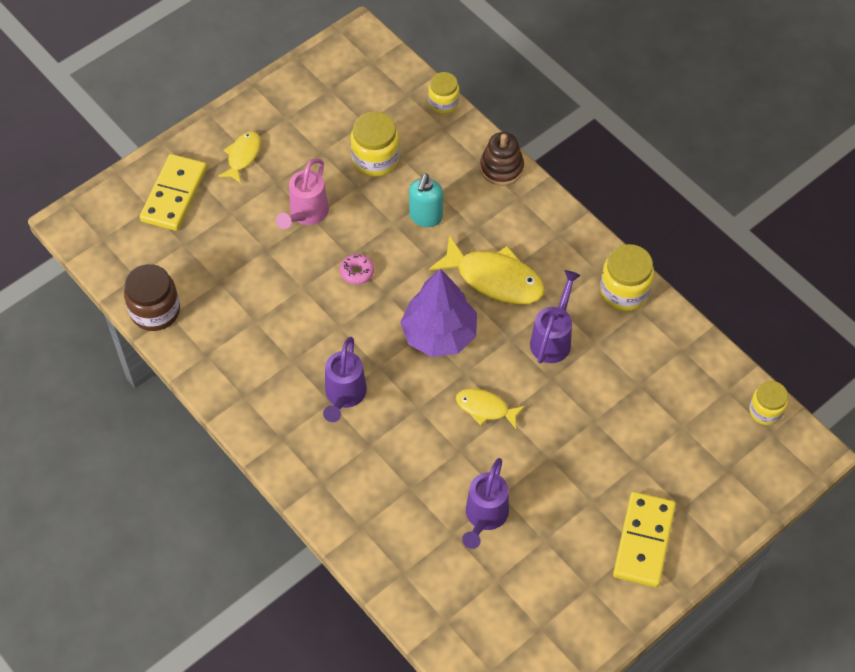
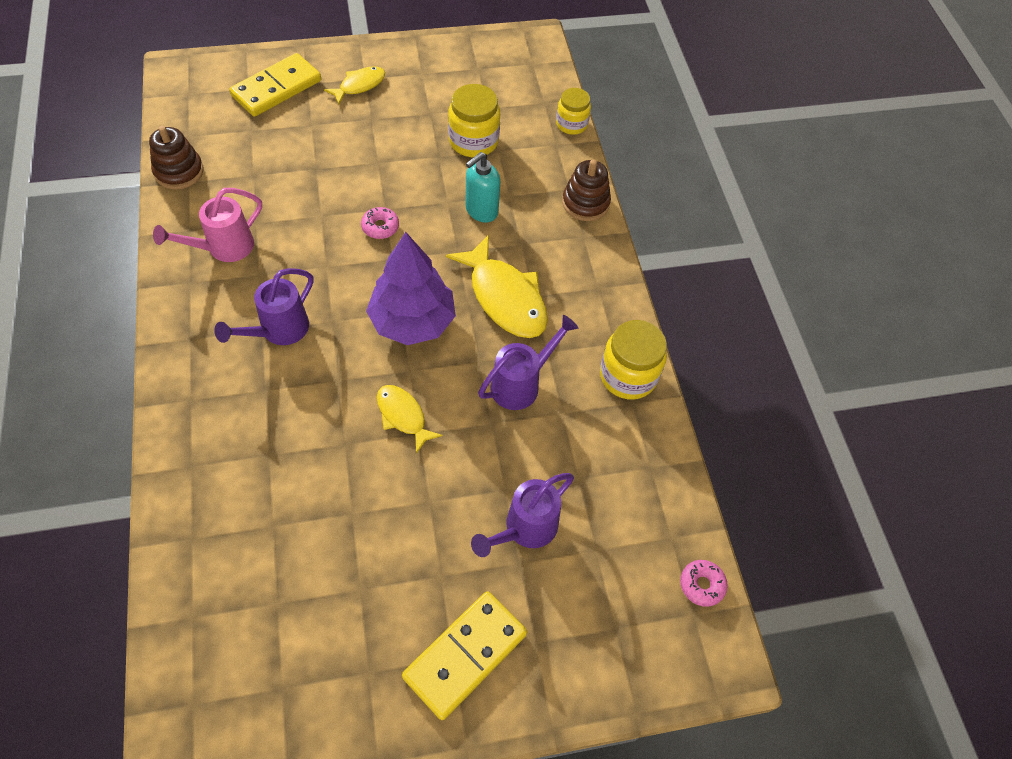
camera: 25 degrees right, 0 degrees up
brown jar [124,264,180,331] -> brown stacking toy [149,126,204,190]
pink watering can [276,158,329,229] -> pink watering can moved to [153,188,262,262]
purple watering can [462,458,509,549] -> purple watering can moved to [471,473,574,557]
yellow jar [749,381,788,425] -> pink donut [680,560,728,607]

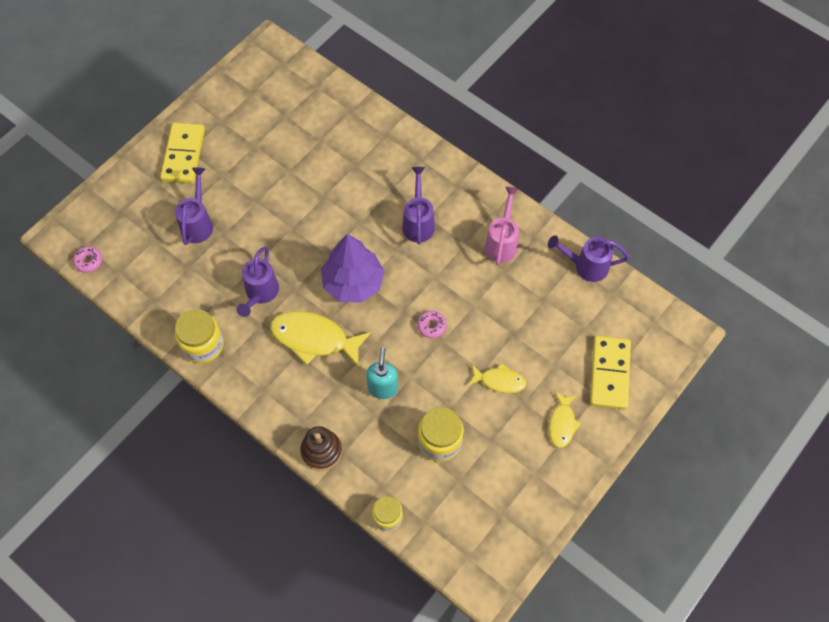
camera: 145 degrees right, 5 degrees up
brown stacking toy [149,126,204,190] -> purple watering can [548,235,630,282]
yellow fish [377,385,443,454] -> yellow fish moved to [468,363,527,393]

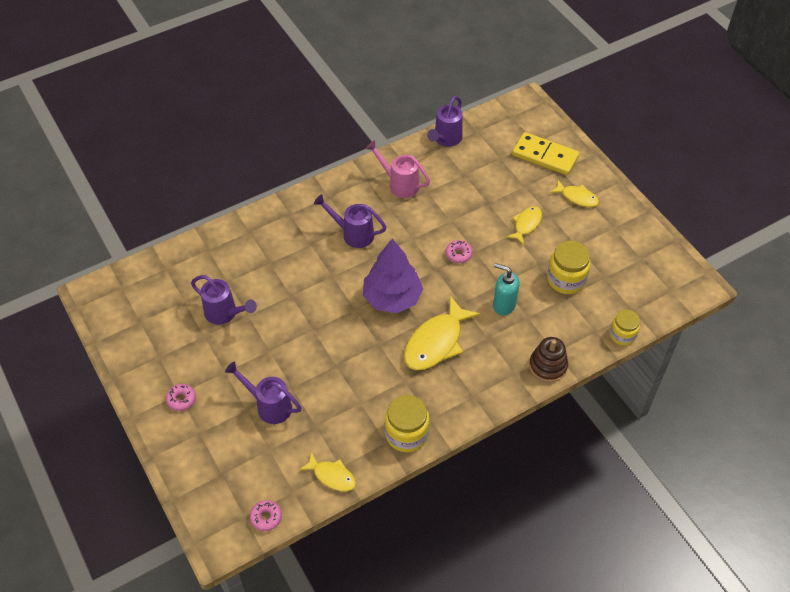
camera: 70 degrees left, 10 degrees down
yellow domino [160,123,205,184] -> pink donut [166,384,196,411]
purple watering can [237,247,279,317] -> purple watering can moved to [191,275,257,325]
none -> yellow fish [299,451,356,491]

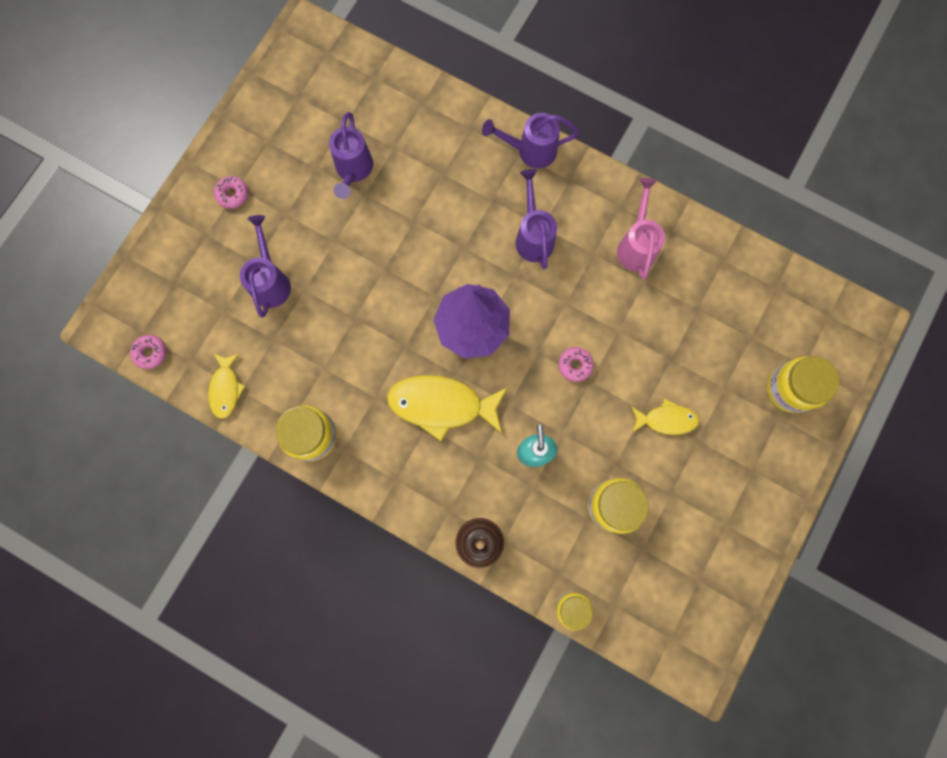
camera: 60 degrees right, 25 degrees up
purple watering can [427,96,463,147] -> purple watering can moved to [482,113,579,168]
yellow domino [512,132,579,175] -> yellow jar [767,357,839,413]
yellow fish [550,180,599,207] -> none

